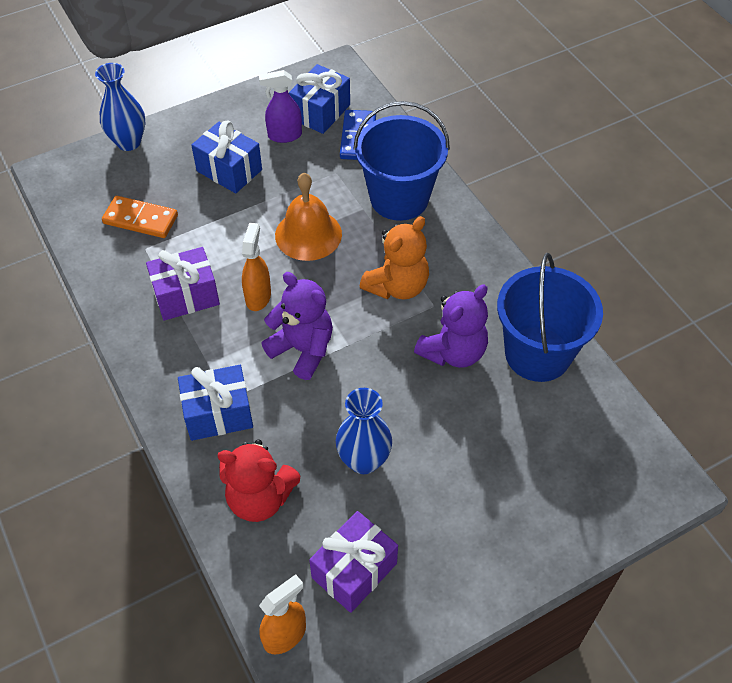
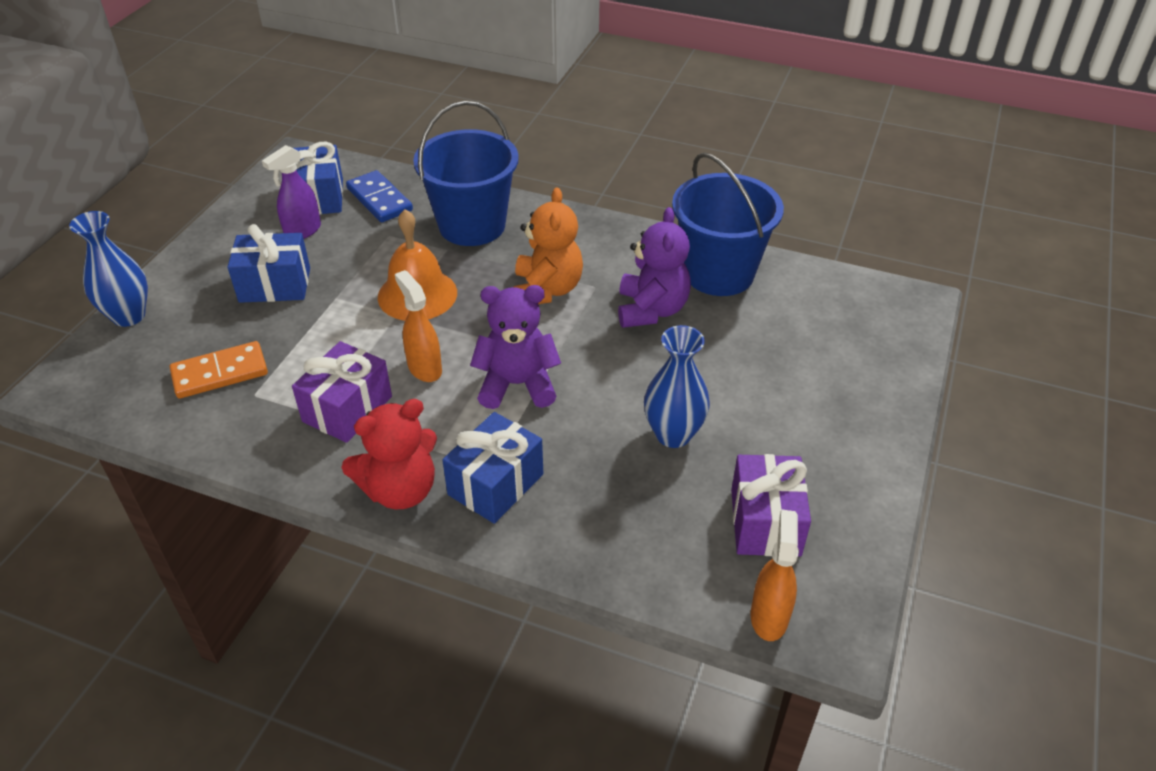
camera: 40 degrees left, 10 degrees down
red teddy bear [217,439,300,522] -> red teddy bear moved to [341,399,437,509]

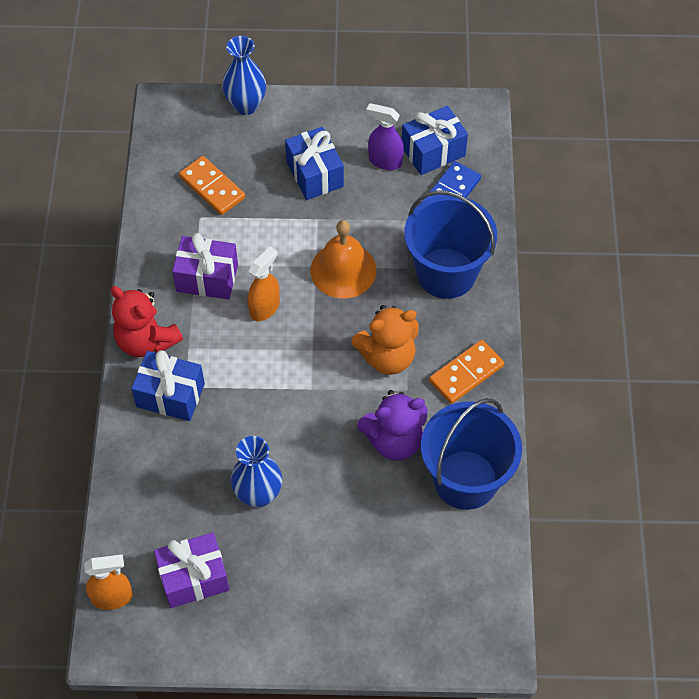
camera: 70 degrees right, 15 degrees up
purple teddy bear [470,285,561,409] -> none
none -> orange domino [429,340,504,404]

